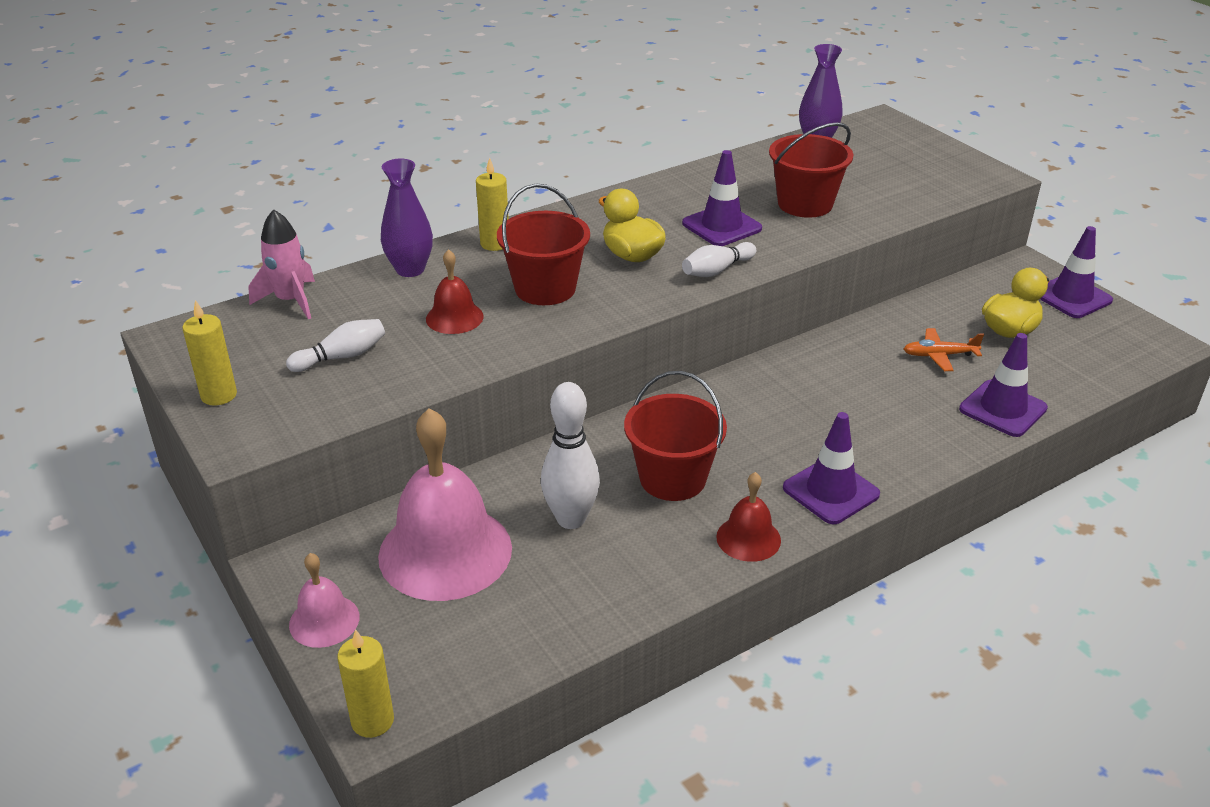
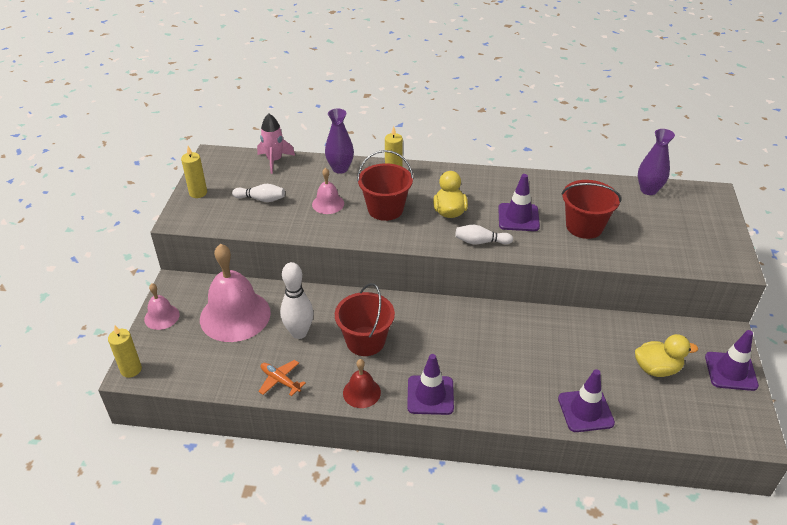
camera: 40 degrees right, 5 degrees up
red bell [426,249,484,334] -> pink bell [312,168,344,214]
orange plane [904,328,984,371] -> orange plane moved to [258,360,306,396]

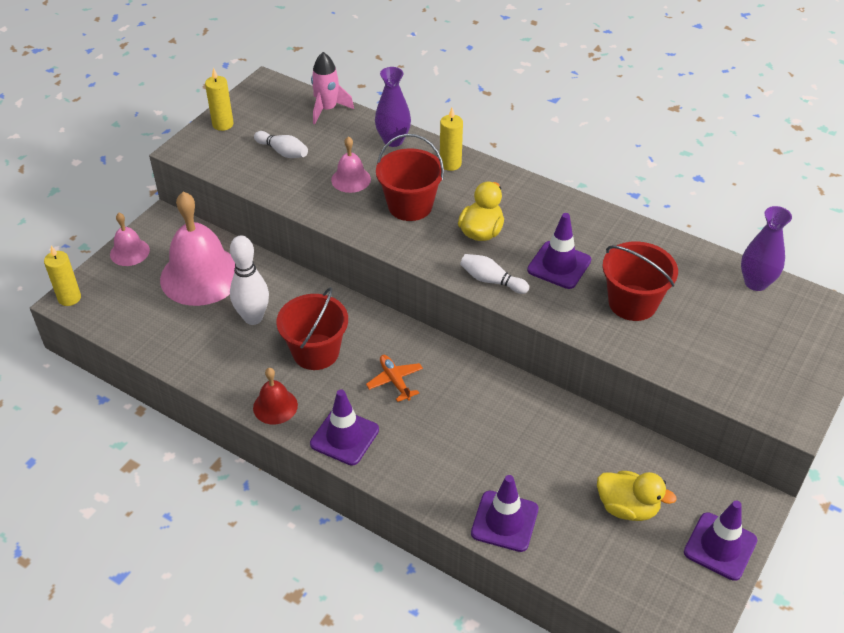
camera: 25 degrees right, 5 degrees up
orange plane [258,360,306,396] -> orange plane moved to [366,355,423,402]

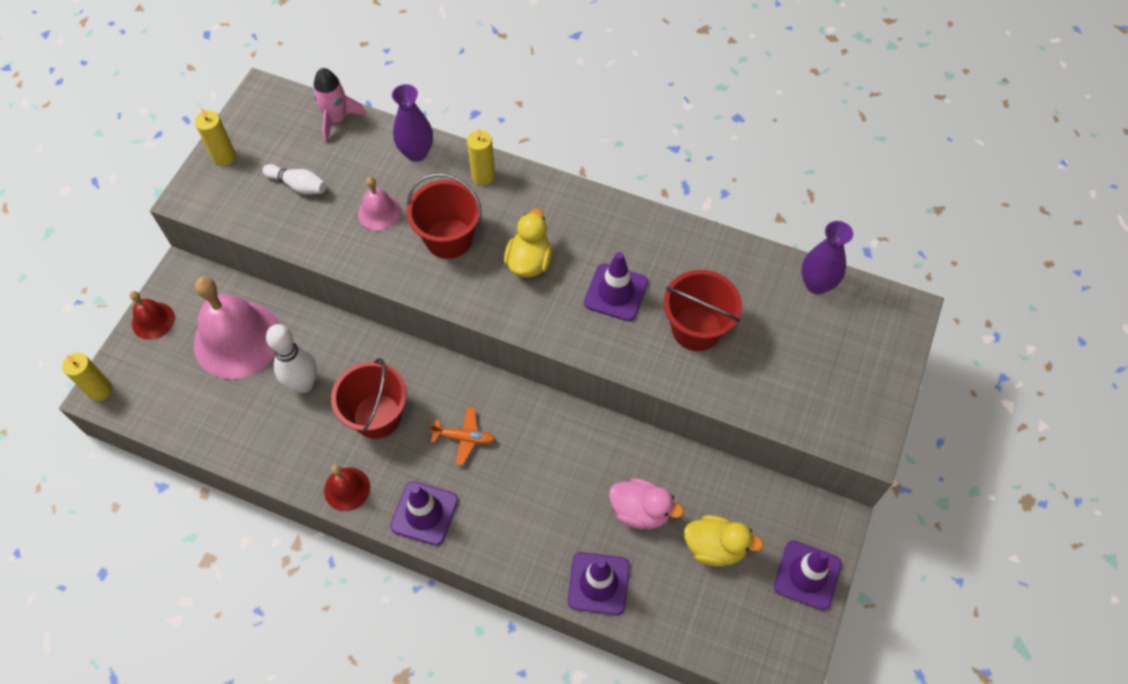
camera: 10 degrees left, 15 degrees up
pink bell [110,213,150,266] -> red bell [130,291,175,340]
orange plane [366,355,423,402] -> orange plane turned 135 degrees clockwise [429,407,496,465]
white bowling pin [460,254,529,294] -> none
none -> pink duck [609,478,684,529]

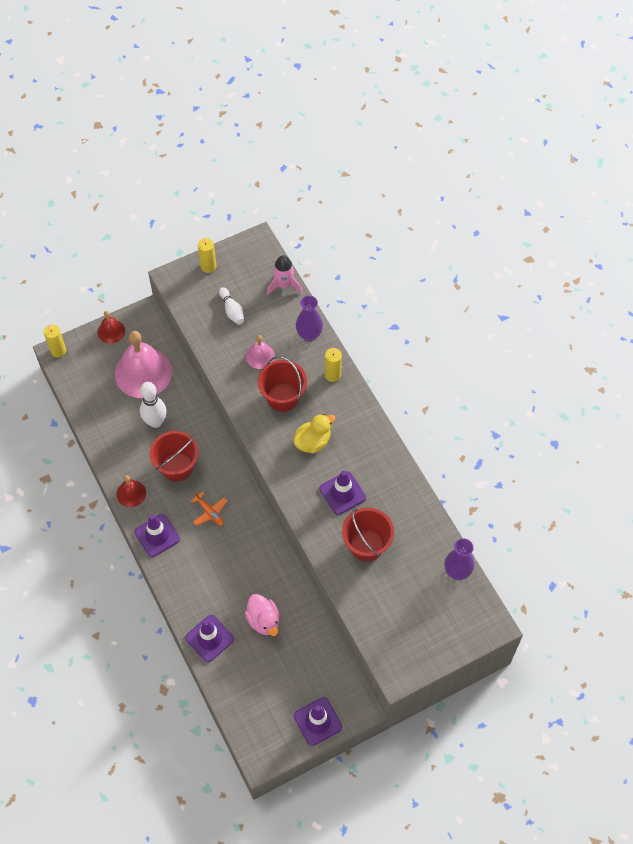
camera: 40 degrees right, 0 degrees up
yellow duck [684,515,764,567] -> none

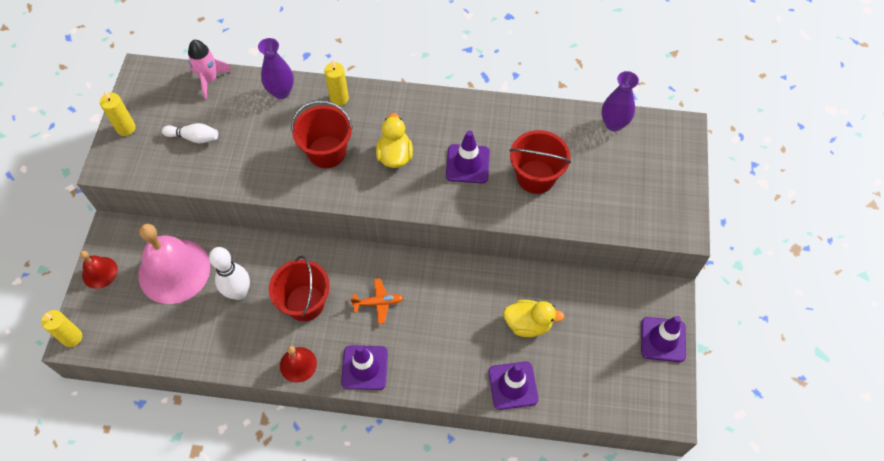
camera: 55 degrees left, 0 degrees up
pink duck [245,594,280,636] -> yellow duck [503,300,565,337]
pink bell [246,335,275,369] -> none

